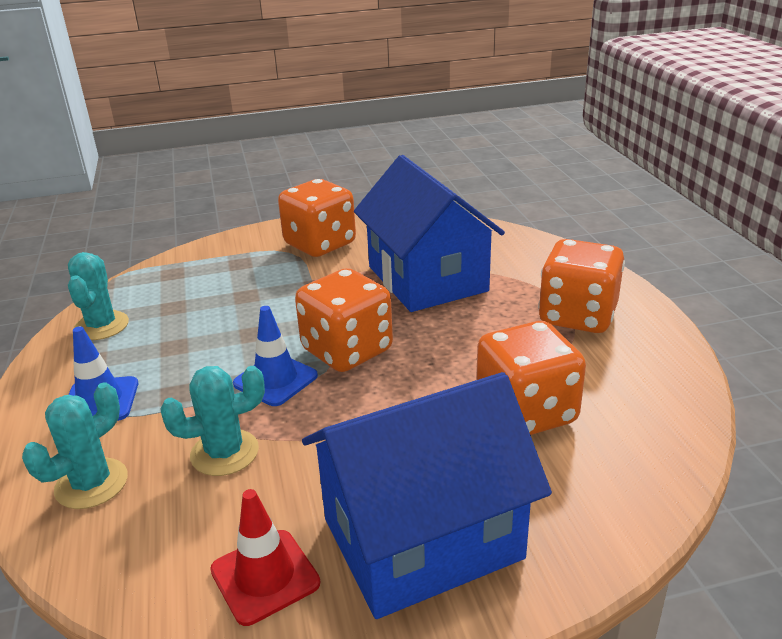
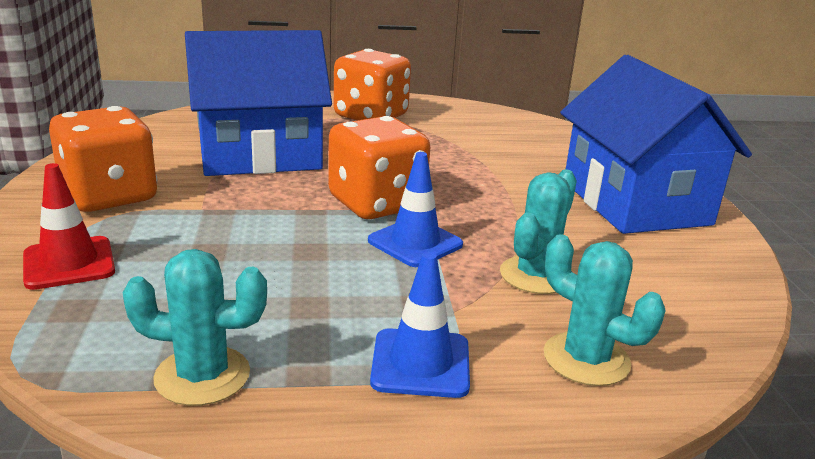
camera: 85 degrees left, 5 degrees down
turquoise cactus [161,366,265,476] -> turquoise cactus turned 45 degrees clockwise [500,169,577,294]
red traffic cone [210,489,320,626] -> red traffic cone moved to [23,163,115,290]
orange dice [476,321,586,435] -> none

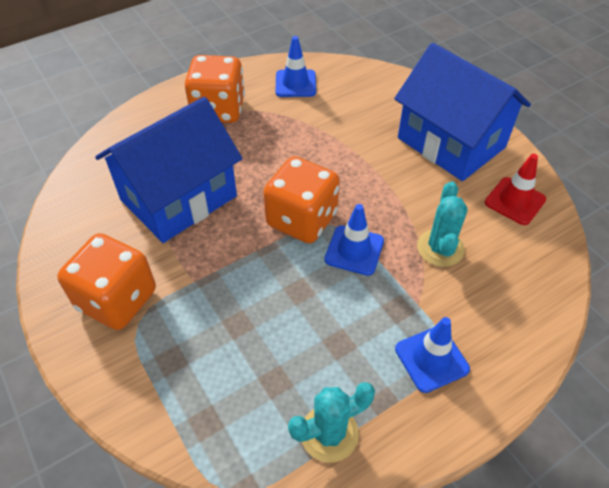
camera: 25 degrees left, 25 degrees up
red traffic cone [23,163,115,290] -> red traffic cone moved to [485,154,546,225]
turquoise cactus [544,234,666,386] -> none
none -> blue traffic cone [276,36,316,97]

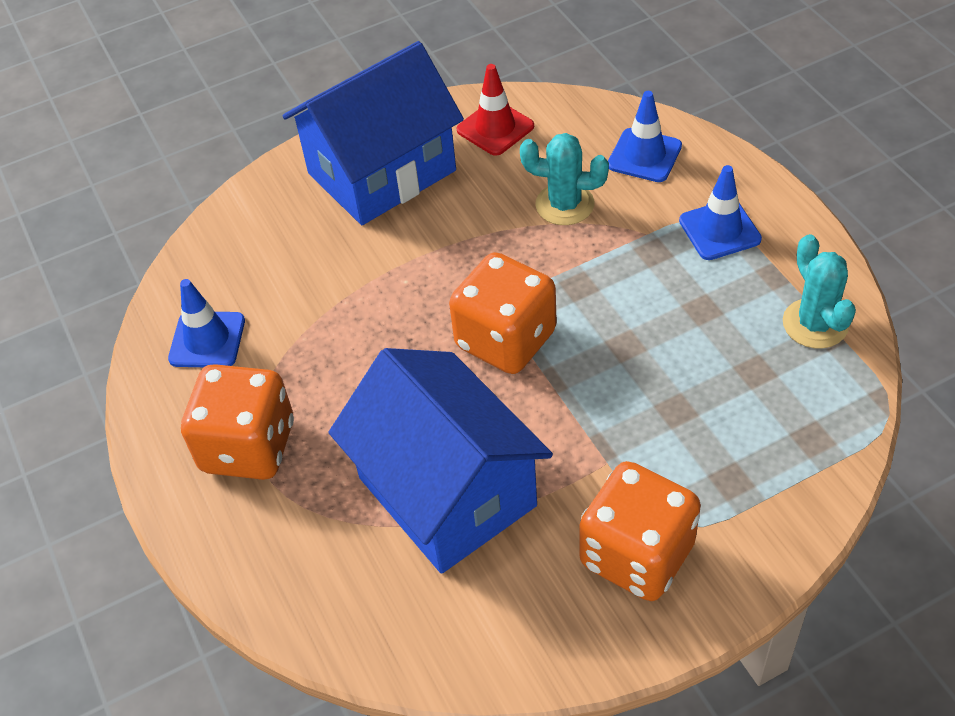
camera: 80 degrees left, 0 degrees up
blue traffic cone [324,204,384,276] -> blue traffic cone moved to [608,91,682,182]

